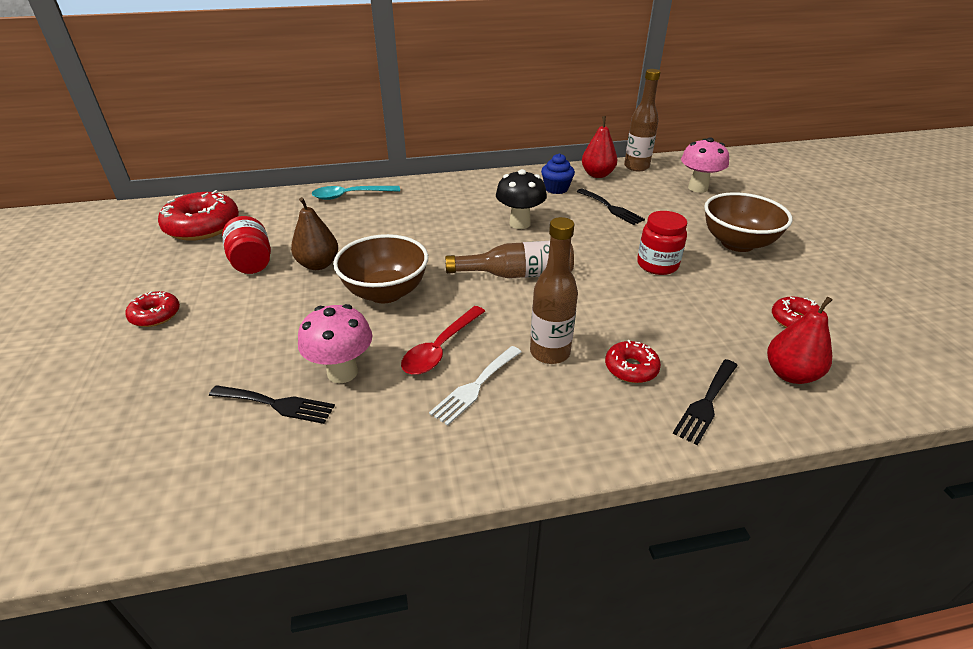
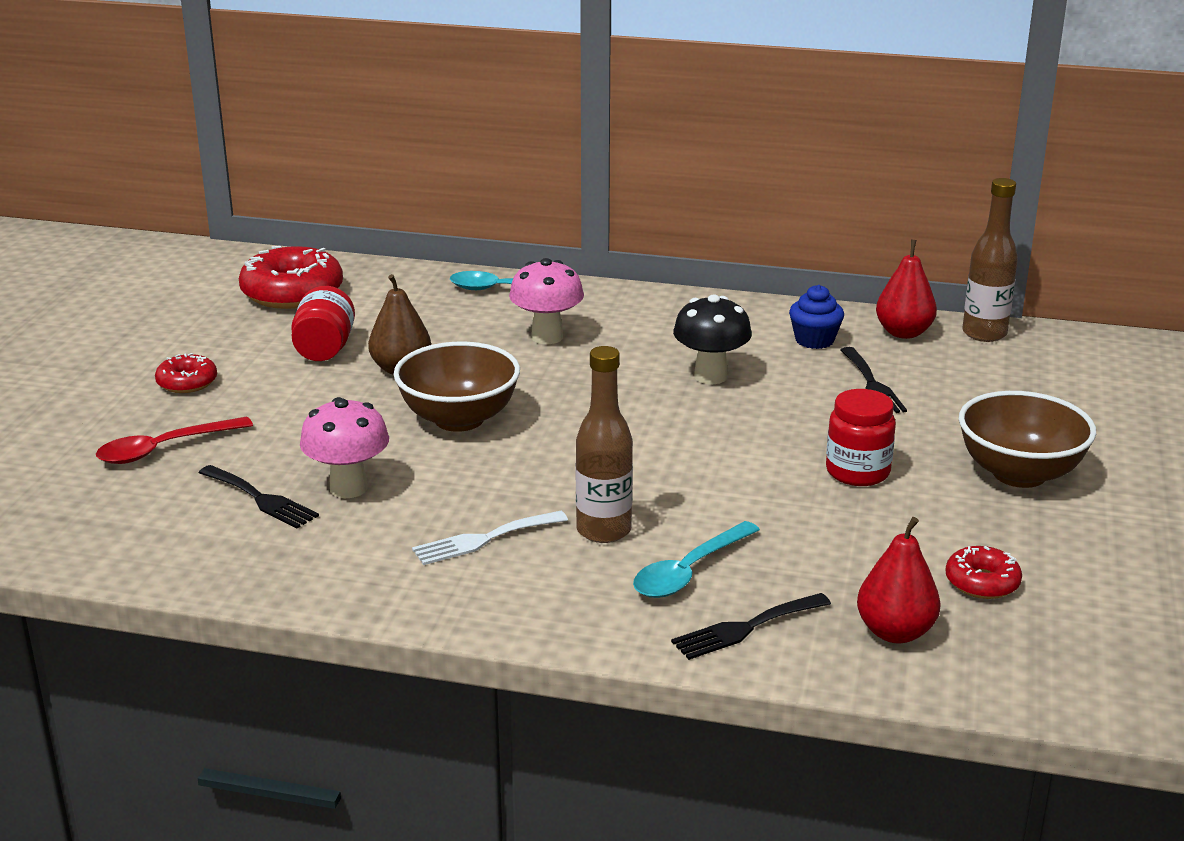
camera: 25 degrees right, 10 degrees down
red spoon [401,306,485,375] -> red spoon moved to [96,417,253,464]
brown bottle [445,241,574,278] -> none
red donut [605,340,661,383] -> turquoise spoon [633,521,760,598]
pink mushroom [681,137,729,193] -> pink mushroom moved to [509,258,584,344]

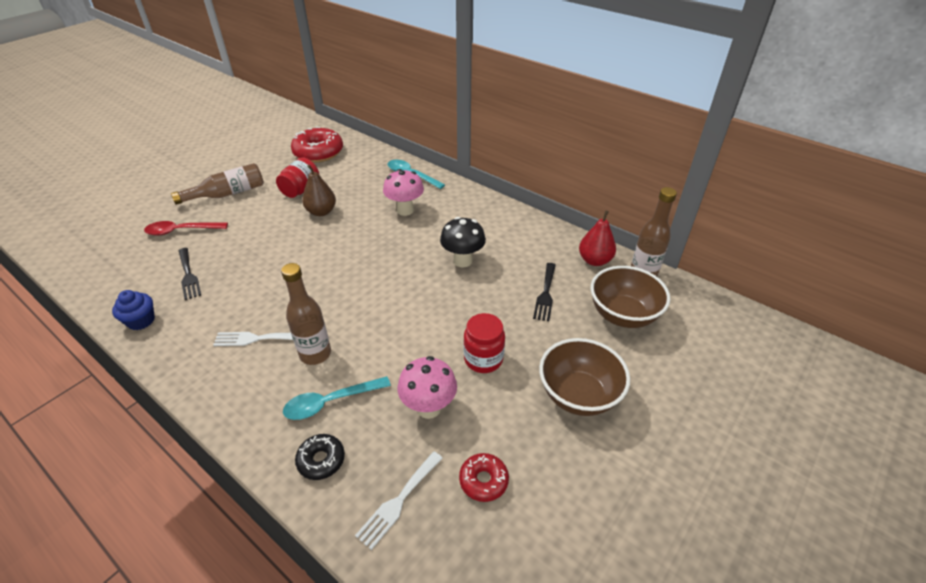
camera: 25 degrees right, 15 degrees up
red donut [155,353,217,393] -> brown bottle [171,163,264,205]
pink mushroom [300,397,389,498] -> pink mushroom moved to [398,356,457,419]
brown bowl [393,342,520,432] -> brown bowl moved to [591,266,670,328]
black fork [671,593,831,660] -> black donut [295,434,345,480]
blue cupcake [789,285,844,349] -> blue cupcake moved to [112,290,155,330]
red pear [857,517,941,643] -> white fork [355,451,443,550]

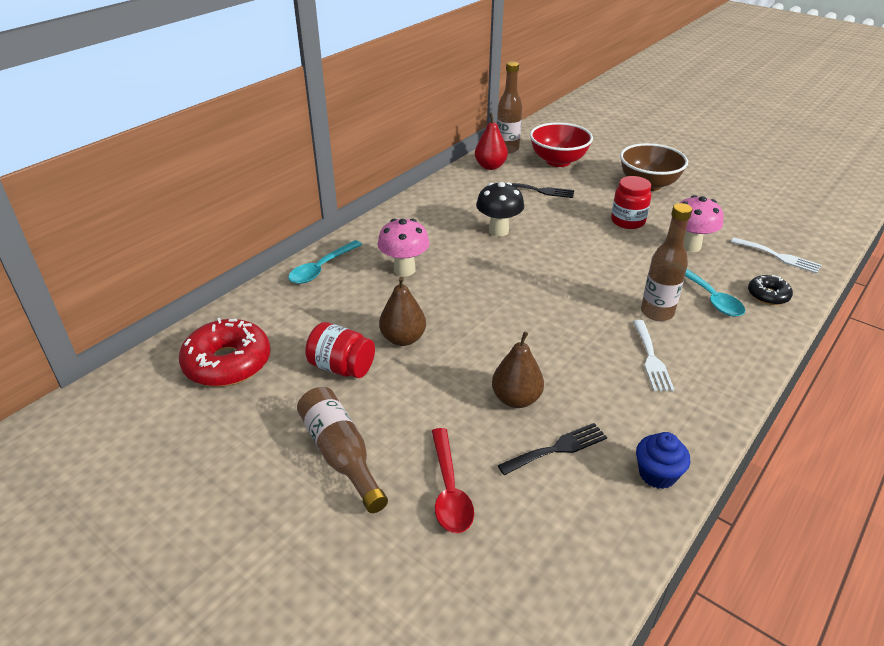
camera: 90 degrees left, 5 degrees down
red donut [459,453,509,502] -> none
brown bowl [591,266,670,328] -> red bowl [530,122,593,167]
none -> brown pear [492,331,544,408]

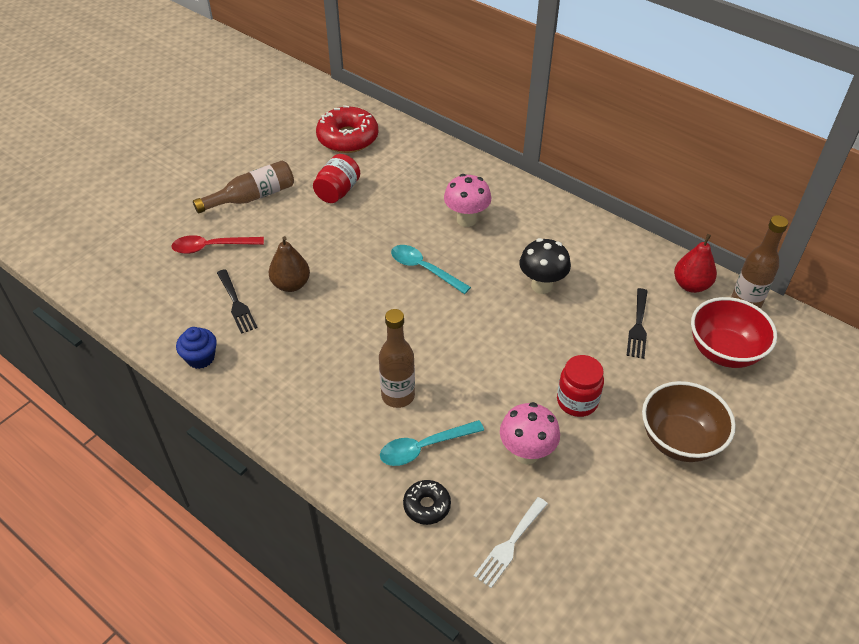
camera: 90 degrees right, 10 degrees up
turquoise spoon [288,240,362,284] -> turquoise spoon moved to [391,245,471,294]
brown pear [379,277,426,346] -> none
white fork [633,320,675,391] -> none

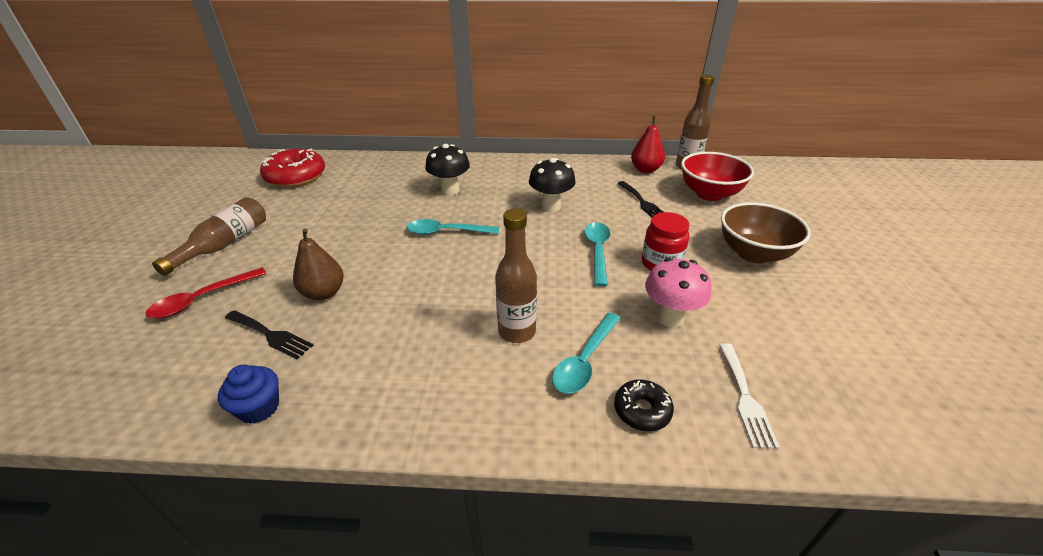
camera: 35 degrees left, 10 degrees down
red jar [313,154,360,203] -> none
pink mushroom [444,174,491,227] -> black mushroom [425,144,470,196]
none -> turquoise spoon [584,222,610,287]

